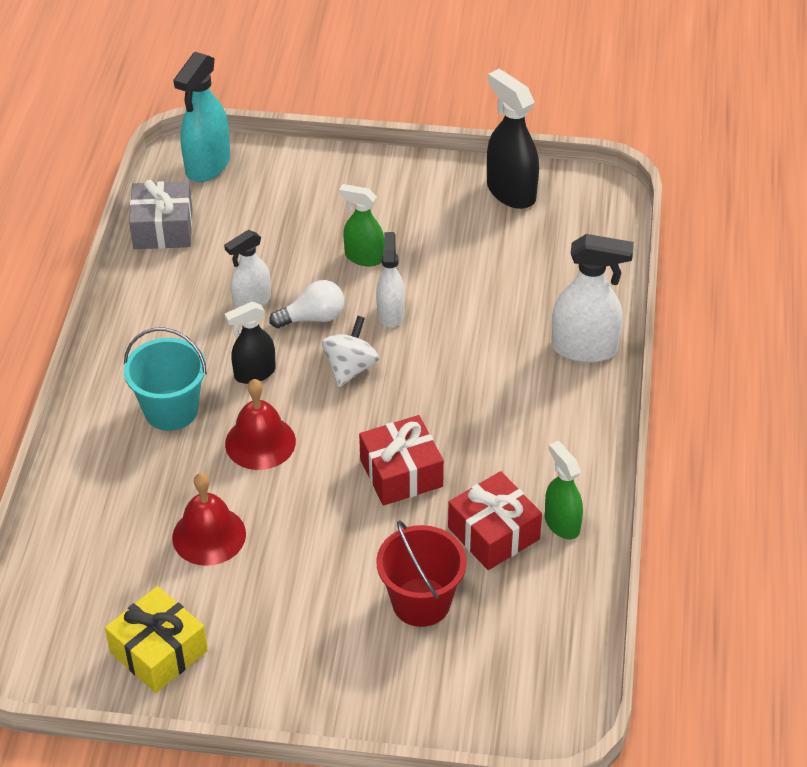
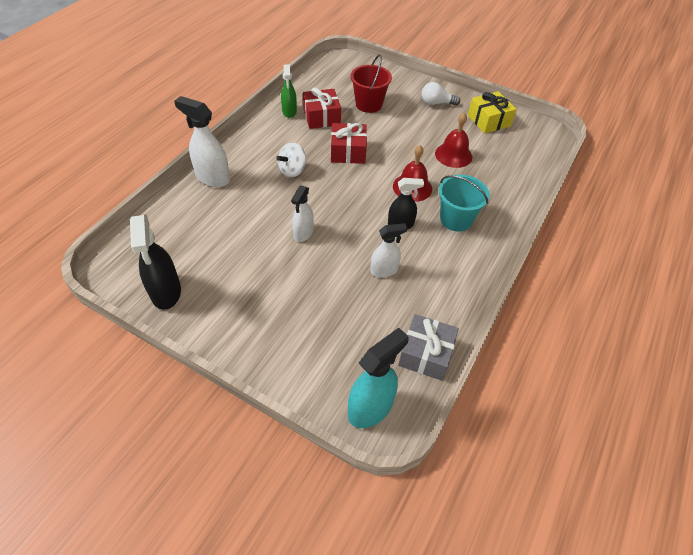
camera: 160 degrees left, 5 degrees up
white light bulb [269,280,344,328] -> white light bulb moved to [422,82,460,106]
white spinning top [322,316,379,387] -> white spinning top moved to [276,142,306,178]
green spray bottle [339,184,384,266] -> none

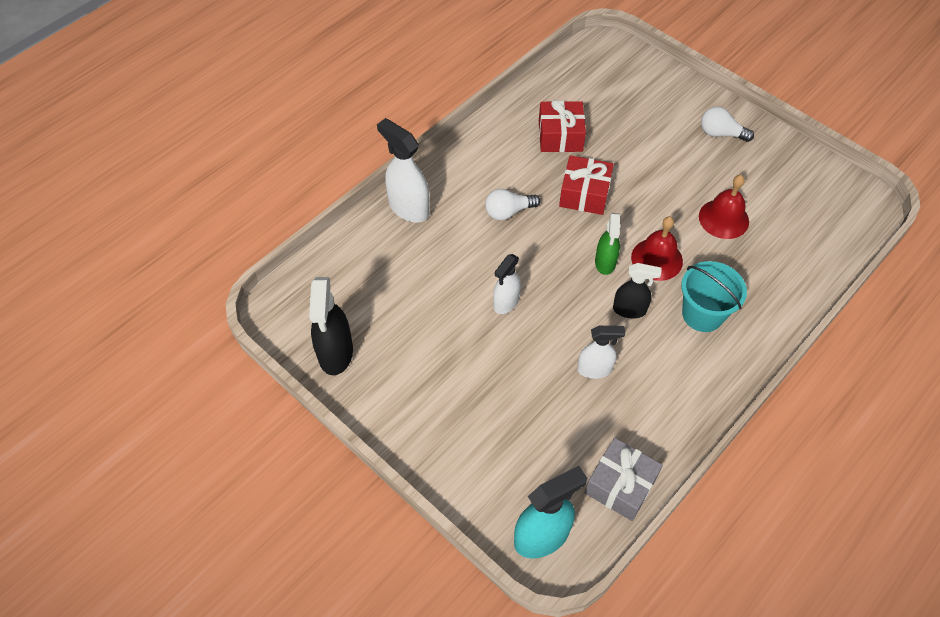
camera: 15 degrees right, 5 degrees up
white spinning top [276,142,306,178] -> white light bulb [485,189,540,221]
green spray bottle [281,64,297,118] -> green spray bottle moved to [595,213,620,275]
red bucket [350,54,392,113] -> none
yellow gift [468,91,517,134] -> none

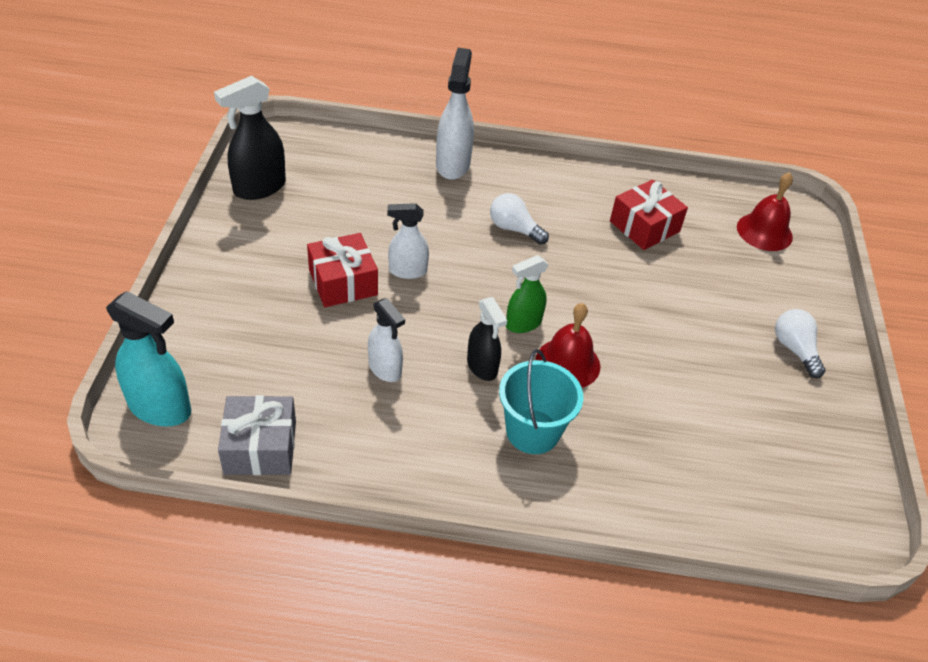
camera: 50 degrees right, 10 degrees down
red gift [559,155,614,215] -> red gift moved to [307,233,378,307]
red bell [699,175,749,239] -> red bell moved to [737,172,793,251]

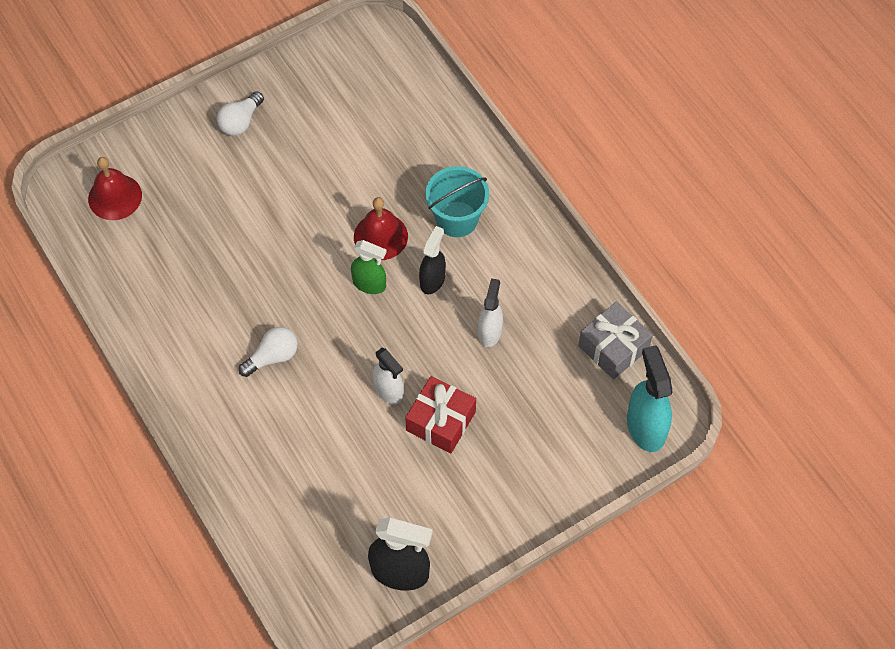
camera: 125 degrees left, 15 degrees up
white spray bottle [436,48,474,180] -> none
white light bulb [490,193,549,245] -> white light bulb turned 120 degrees counterclockwise [238,327,297,377]
red gift [610,180,688,250] -> none

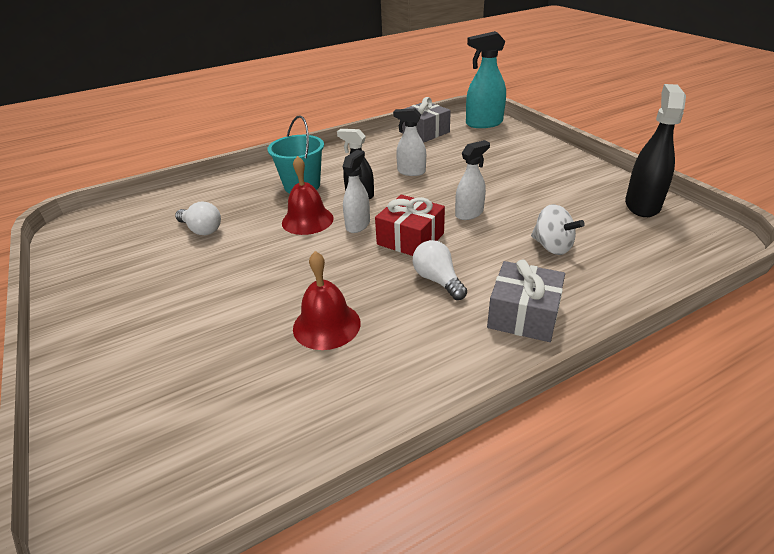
camera: 85 degrees left, 25 degrees down
red bell [88,157,142,220] -> red bell moved to [293,251,361,350]
white light bulb [217,91,264,136] -> white light bulb moved to [175,201,221,235]
green spray bottle [351,240,387,294] -> white spray bottle [343,150,370,233]
red gift [405,376,476,453] -> red gift moved to [375,195,445,256]
none -> grey gift [487,260,565,342]
none -> white spinning top [531,204,585,255]

